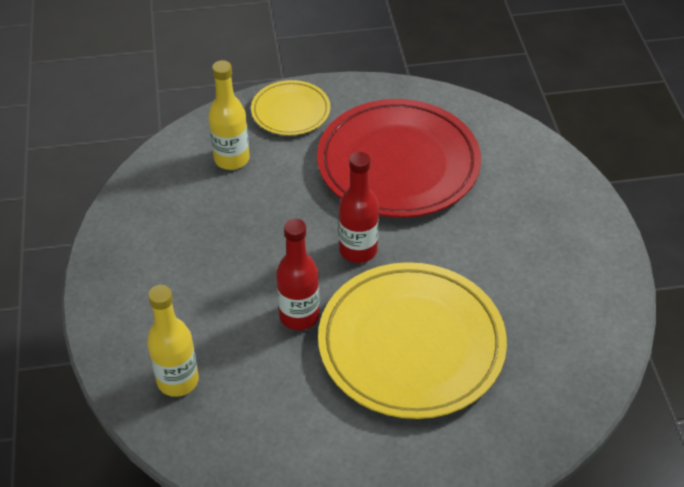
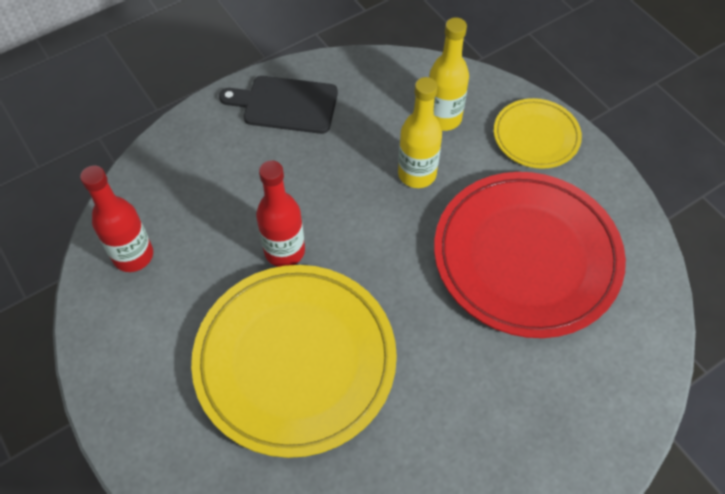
camera: 65 degrees right, 10 degrees up
yellow bottle [147,285,199,397] -> yellow bottle moved to [398,77,442,188]
red bottle [339,152,379,263] -> red bottle moved to [80,166,153,272]
none -> black cutting board [219,76,338,134]

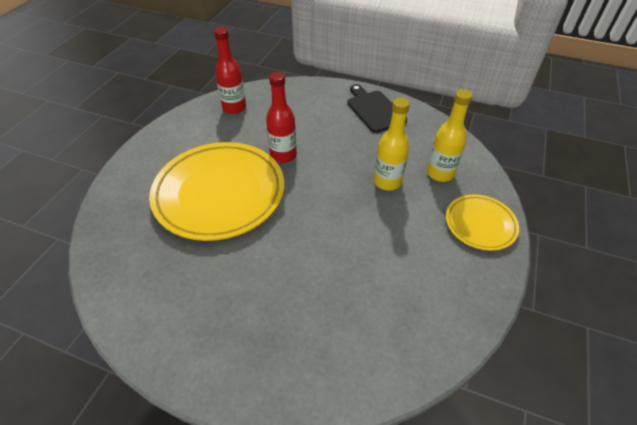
camera: 55 degrees right, 10 degrees down
red plate [434,172,626,338] -> none

